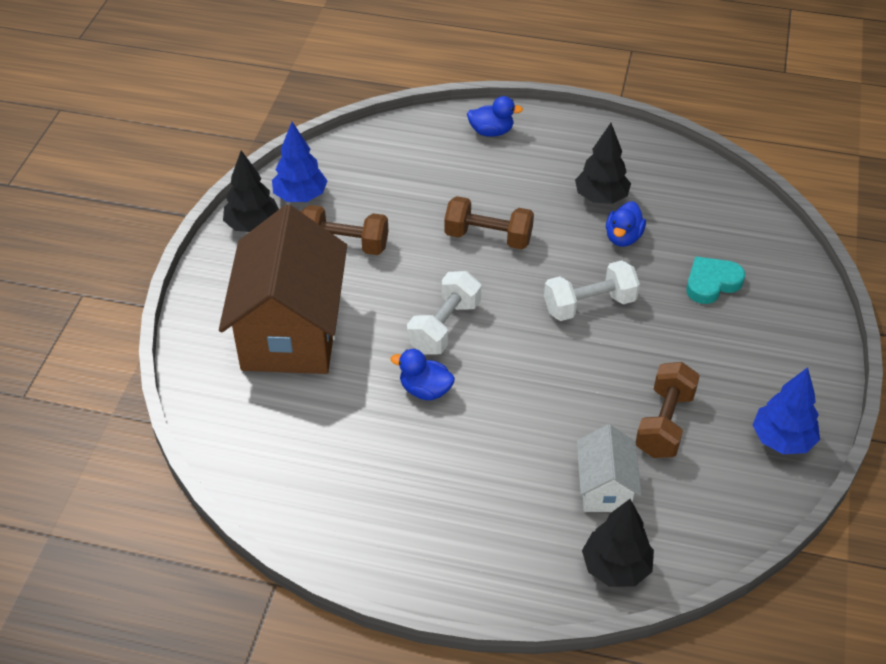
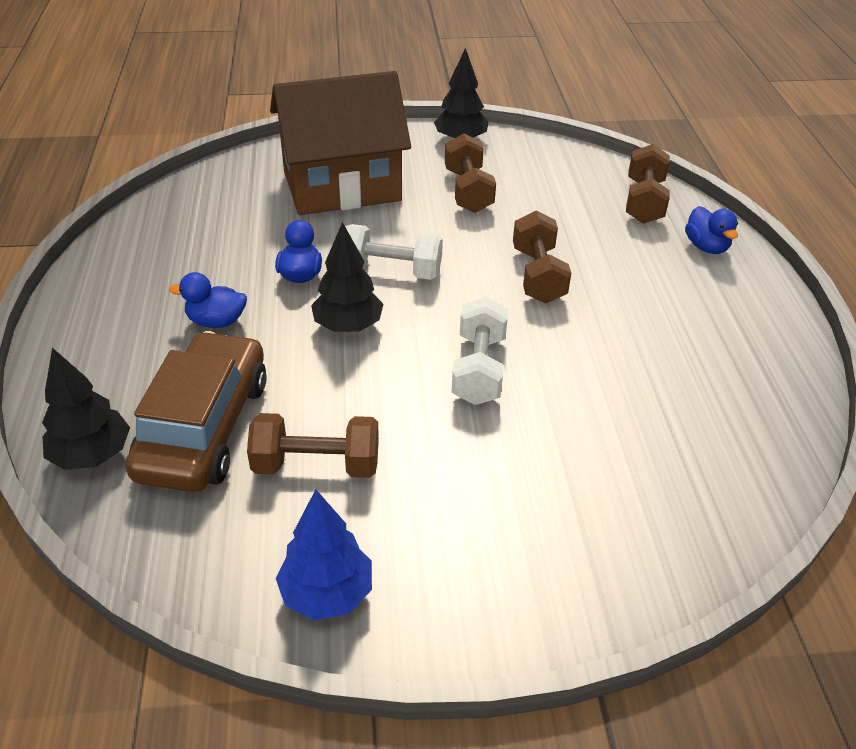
camera: 70 degrees right, 5 degrees down
blue tree [272,122,327,202] -> none
white dumbbell [544,260,640,321] -> white dumbbell turned 45 degrees clockwise [451,296,508,405]
black tree [575,123,631,204] -> black tree moved to [311,222,383,332]
white house [577,424,641,512] -> brown car [126,331,267,492]
blue duck [606,201,646,247] -> blue duck moved to [169,272,247,328]
turquoise heart [686,256,745,304] -> none
none -> brown dumbbell [626,144,670,224]

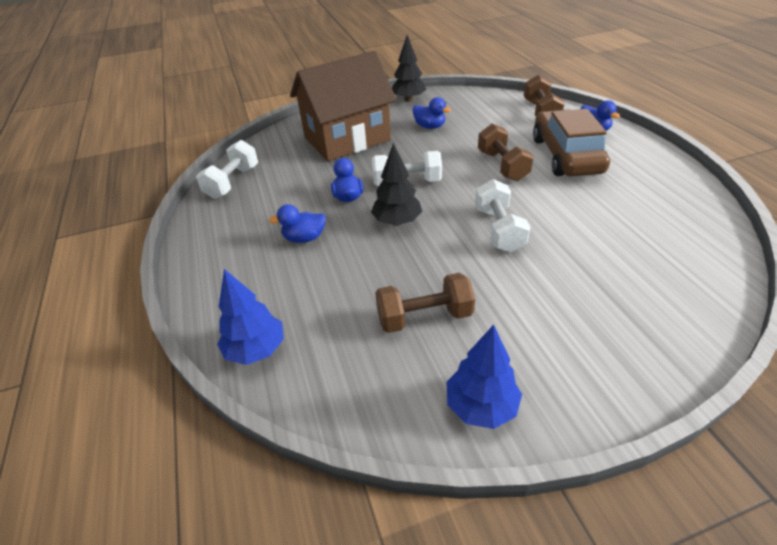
camera: 10 degrees left, 0 degrees up
black tree [42,348,130,470] -> blue tree [217,269,284,365]
brown car [126,331,267,492] -> brown car moved to [533,109,610,177]
brown dumbbell [445,133,496,213] -> blue duck [413,97,451,129]
none -> white dumbbell [196,140,258,199]

